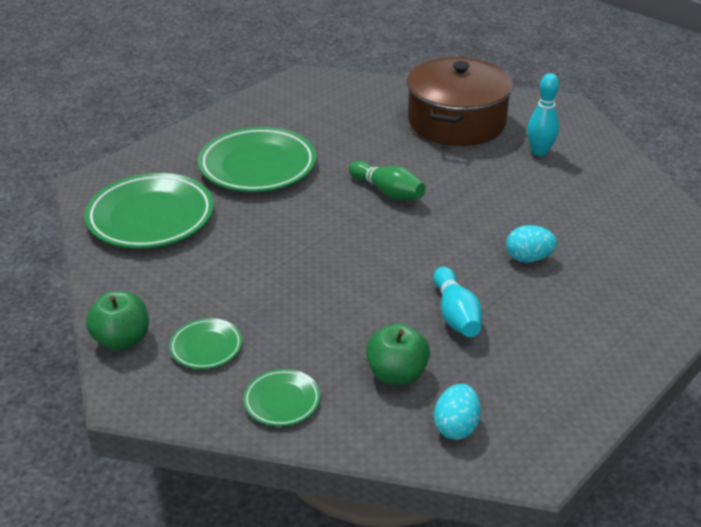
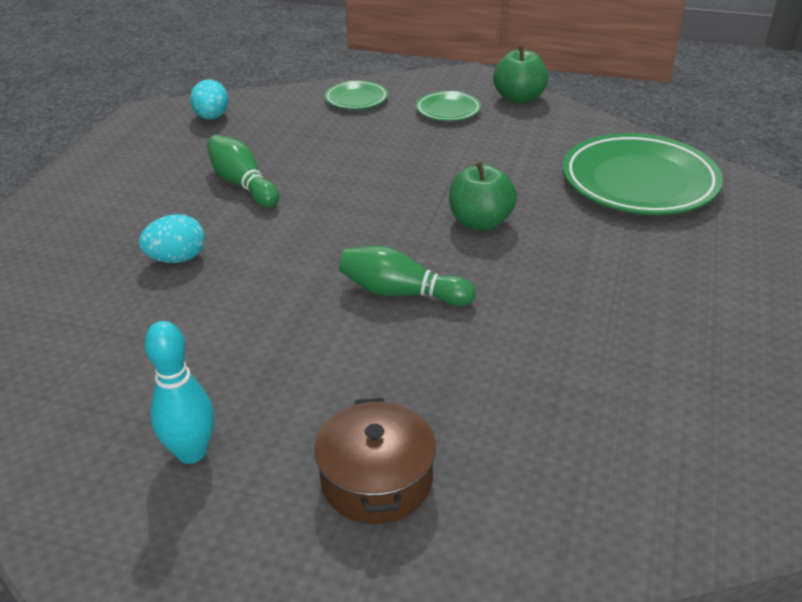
camera: 155 degrees right, 0 degrees up
green plate [198,127,316,192] -> none
green apple [366,323,430,385] -> green apple moved to [449,162,517,231]
brown pot [407,57,513,146] -> brown pot [314,398,436,524], size x0.54
turquoise bowling pin [433,267,482,337] -> green bowling pin [207,135,279,208]

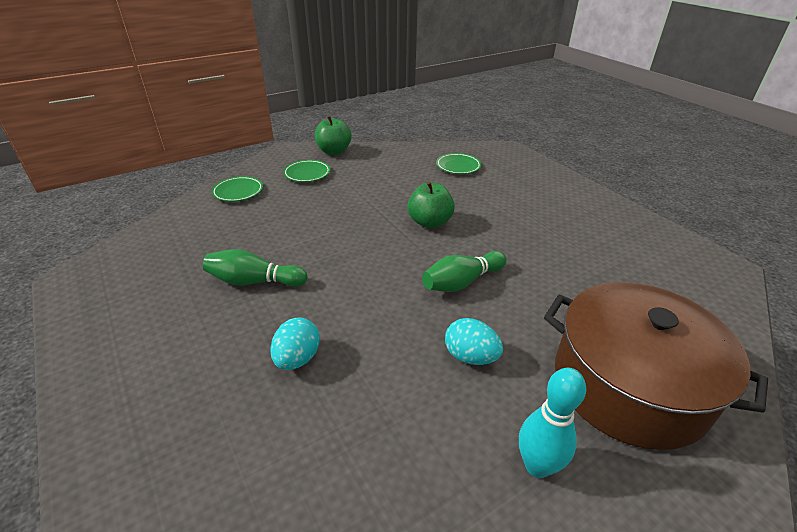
camera: 50 degrees left, 0 degrees up
turquoise egg [190,79,229,120] -> turquoise egg moved to [445,318,503,365]
brown pot [314,398,436,524] -> brown pot [544,282,768,450], size x1.85
green plate [563,133,723,215] -> green plate [436,153,481,174], size x0.48

